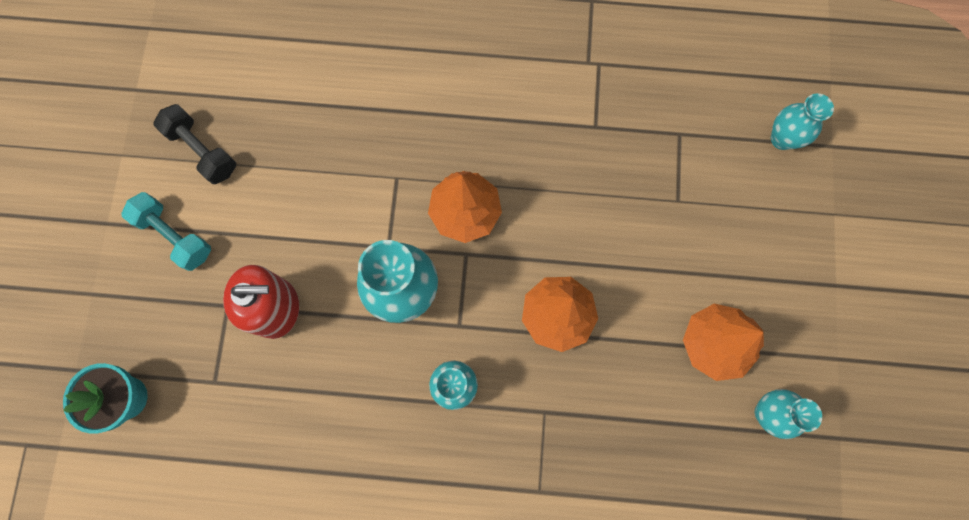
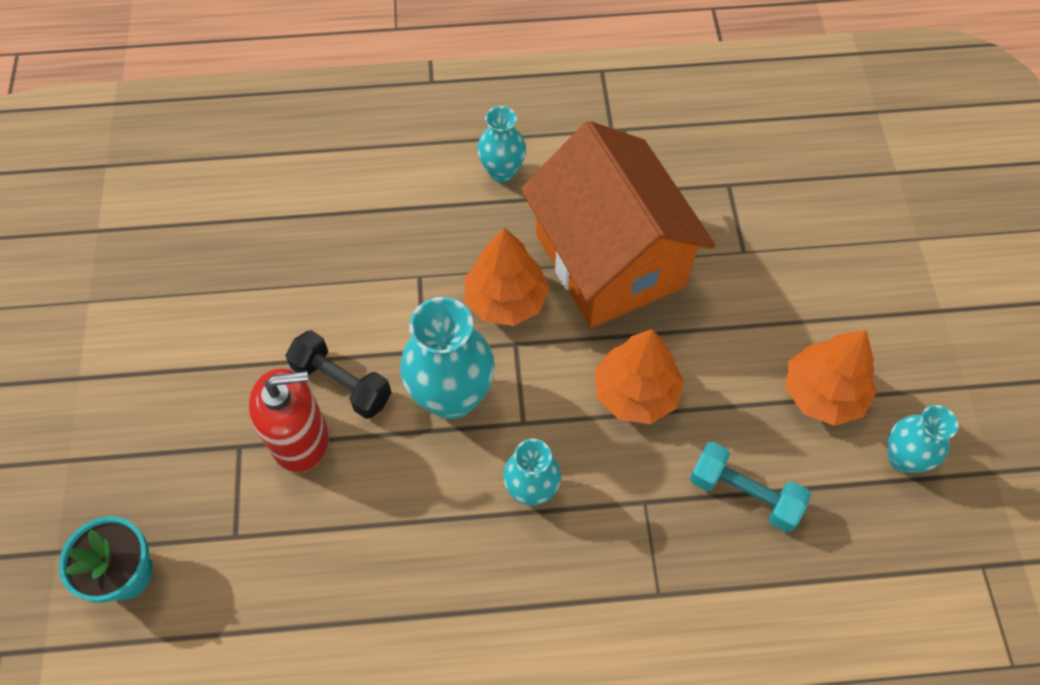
camera: 10 degrees left, 15 degrees down
turquoise dumbbell [122,192,211,271] -> turquoise dumbbell moved to [690,442,811,532]
black dumbbell [153,104,236,184] -> black dumbbell moved to [285,330,392,419]
turquoise vase [771,93,834,150] -> turquoise vase moved to [477,106,526,183]
none -> orange house [521,121,716,328]

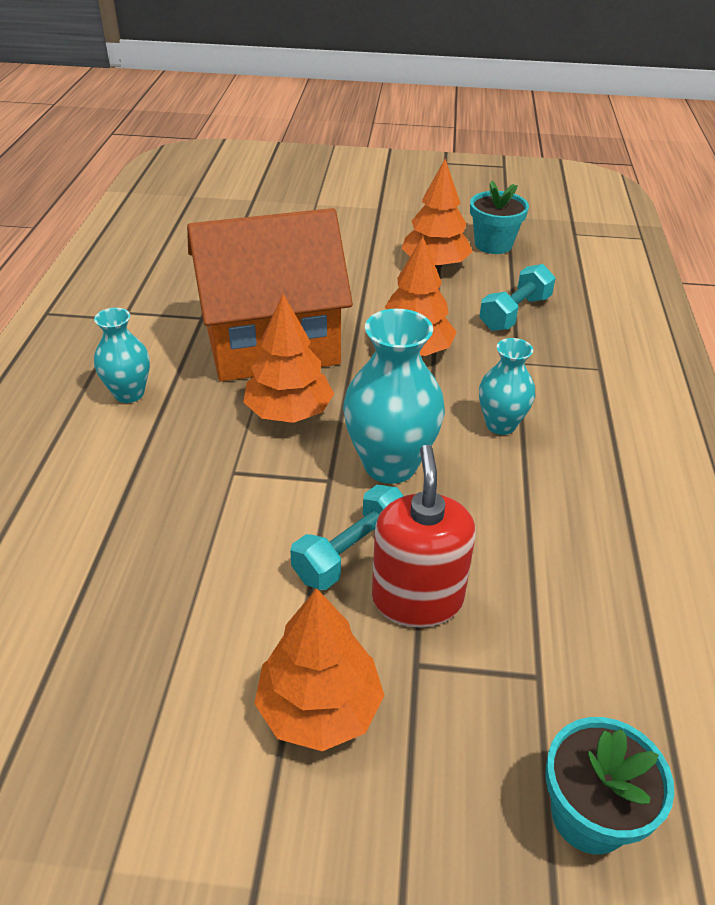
camera: 80 degrees left, 20 degrees down
black dumbbell [285,330,392,419] -> turquoise dumbbell [290,485,404,590]
turquoise vase [888,405,958,473] -> turquoise flower pot [470,180,529,254]
none -> orange tree [254,588,385,751]

